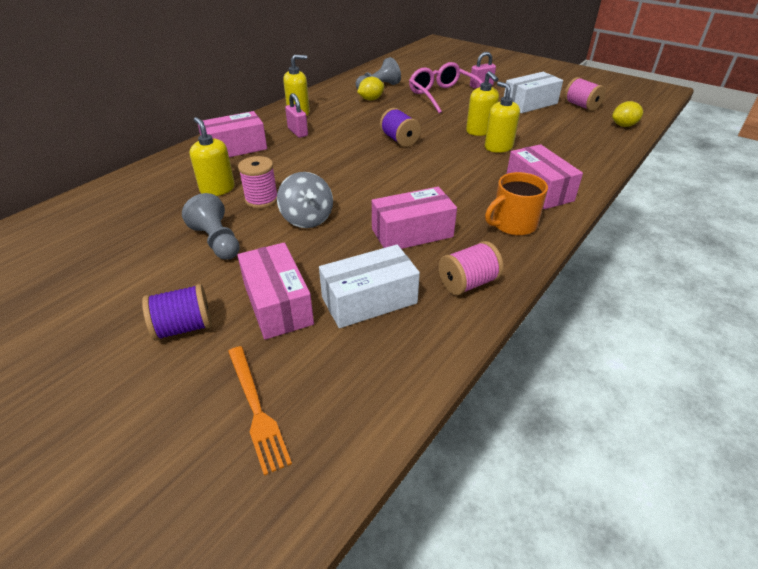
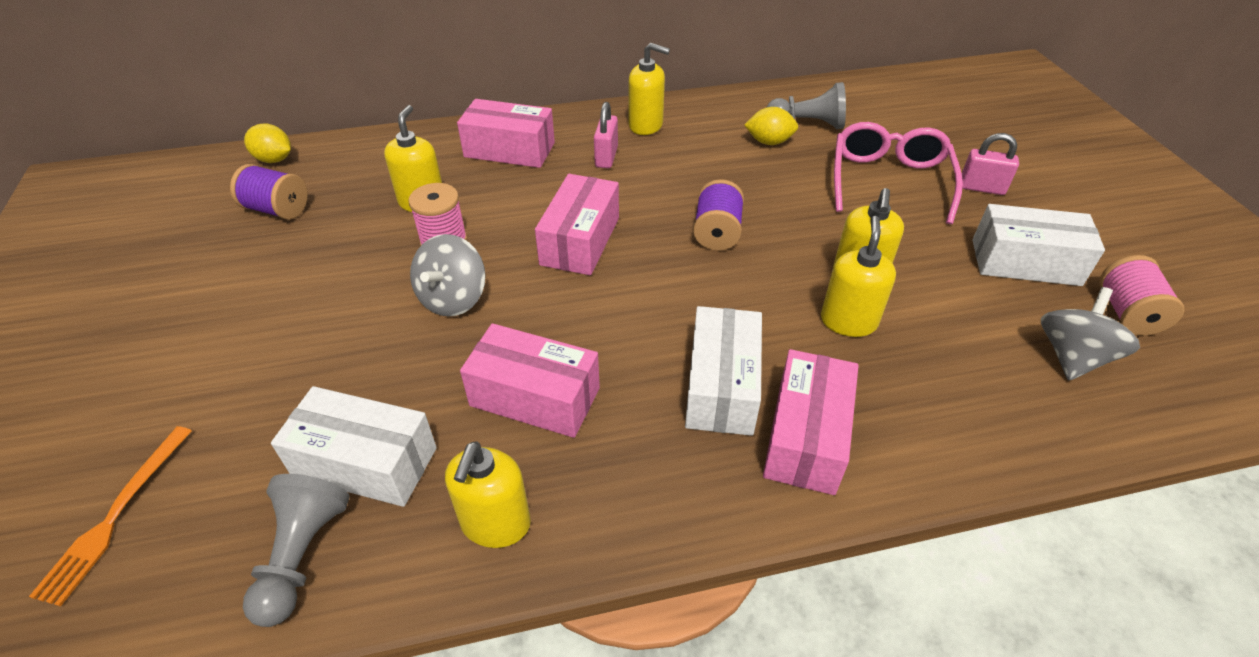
camera: 40 degrees right, 5 degrees up
purple spool [142,284,212,341] -> purple spool moved to [230,164,308,220]
grey pawn [182,193,240,260] -> grey pawn moved to [243,474,350,627]
pink box [237,242,314,340] -> pink box moved to [535,174,619,275]
pink spool [438,241,504,295] -> yellow soap dispenser [445,441,531,548]
orange mug [485,172,548,236] -> none
yellow lemon [612,101,643,127] -> yellow lemon moved to [244,124,291,163]
none -> white box [685,306,762,436]
none -> grey spinning top [1041,287,1140,380]

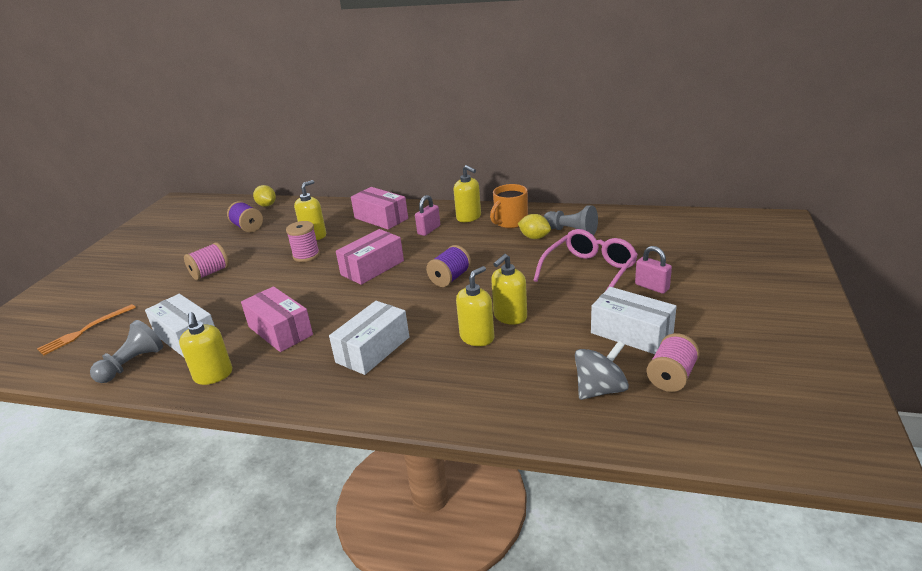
camera: 30 degrees right, 15 degrees down
grey spinning top [410,234,486,317] -> none
yellow soap dispenser [445,441,531,548] -> yellow soap dispenser turned 60 degrees counterclockwise [179,312,232,385]
pink box [763,349,859,495] -> none
none -> pink spool [184,242,229,280]
none -> orange mug [490,184,528,228]

